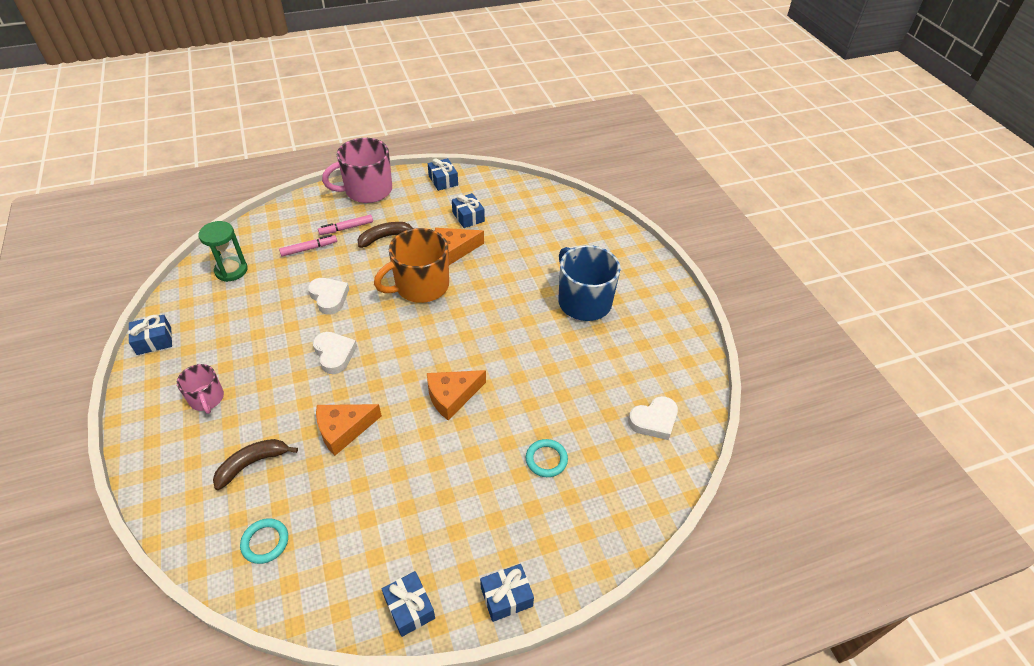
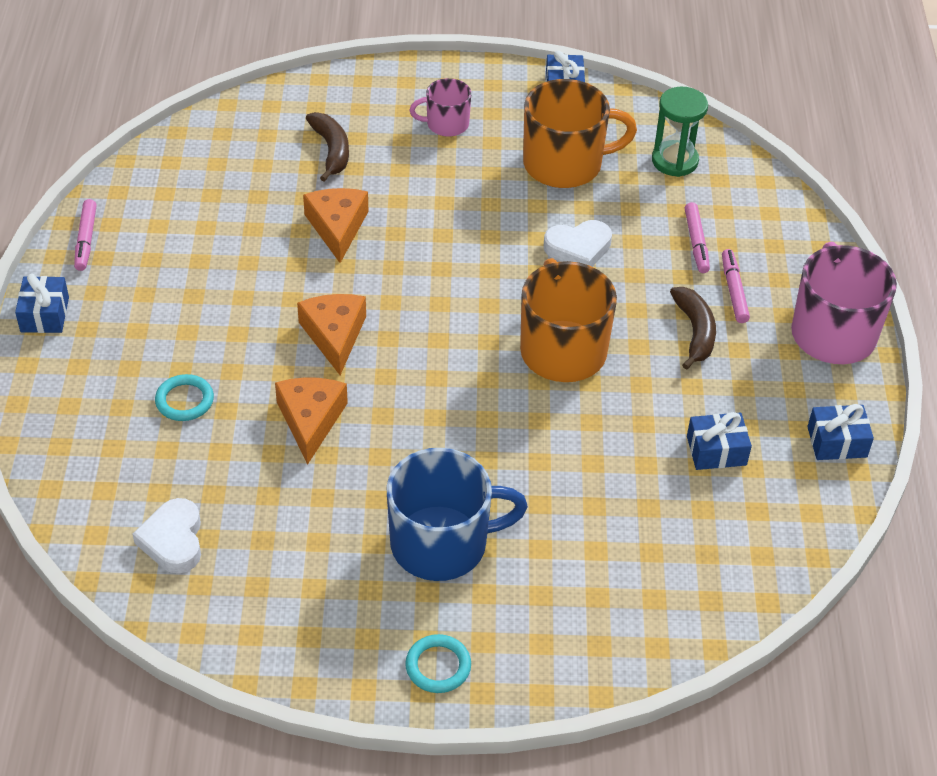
camera: 110 degrees right, 0 degrees up
turquoise ring [240,518,288,564] -> turquoise ring moved to [405,634,471,693]
white heart [313,332,357,374] -> none
blue gift [382,571,435,637] -> pink marker [74,199,97,271]
orange cheese [435,228,484,265] -> orange cheese moved to [275,377,348,465]
none -> orange mug [523,79,637,188]

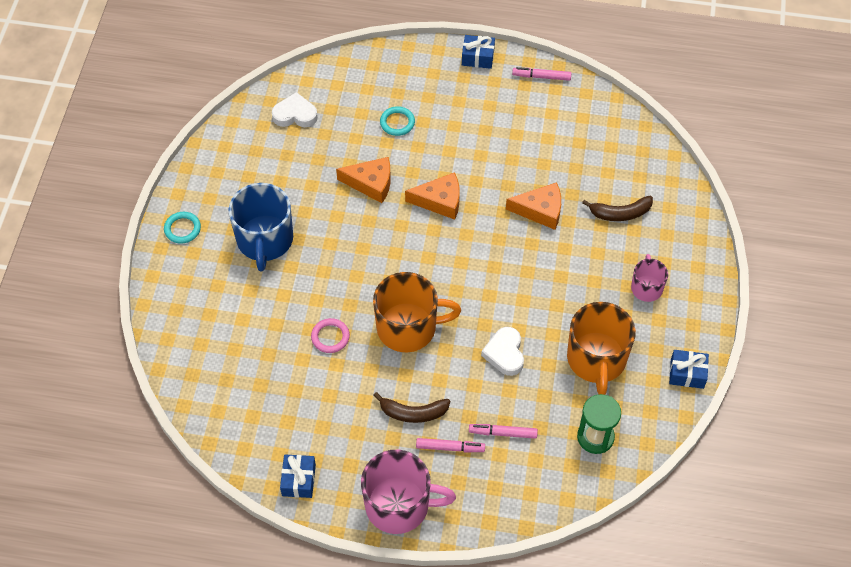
camera: 100 degrees right, 10 degrees up
blue gift [687,412,752,470] -> none
none -> pink ring [311,318,350,353]

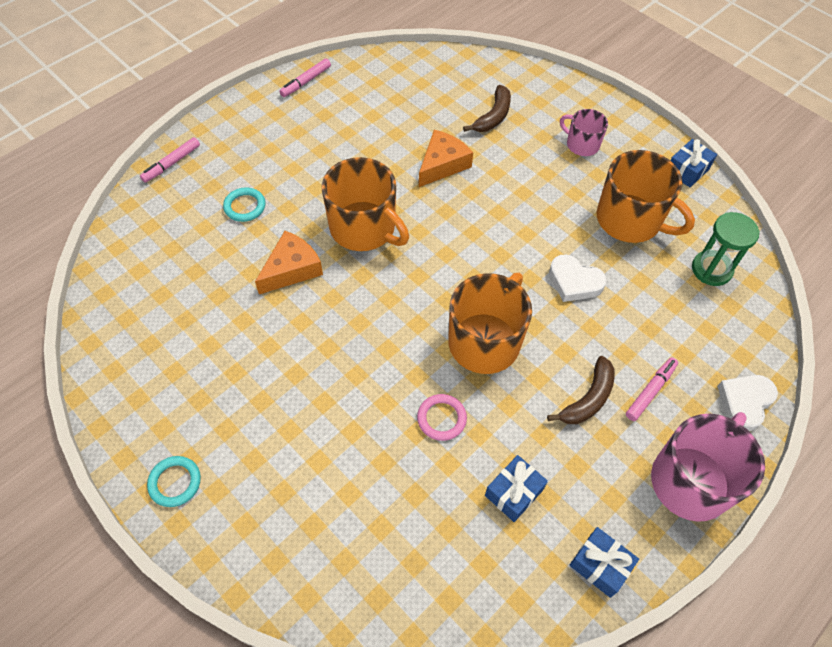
camera: 55 degrees left, 0 degrees up
blue mug [228,183,293,271] -> none
white heart [272,92,318,127] -> white heart moved to [717,375,778,432]
orange cheese [405,172,460,220] -> orange mug [322,157,409,251]
blue gift [462,35,495,69] -> blue gift moved to [485,455,548,522]
pink marker [469,424,538,439] -> pink marker moved to [140,137,200,183]

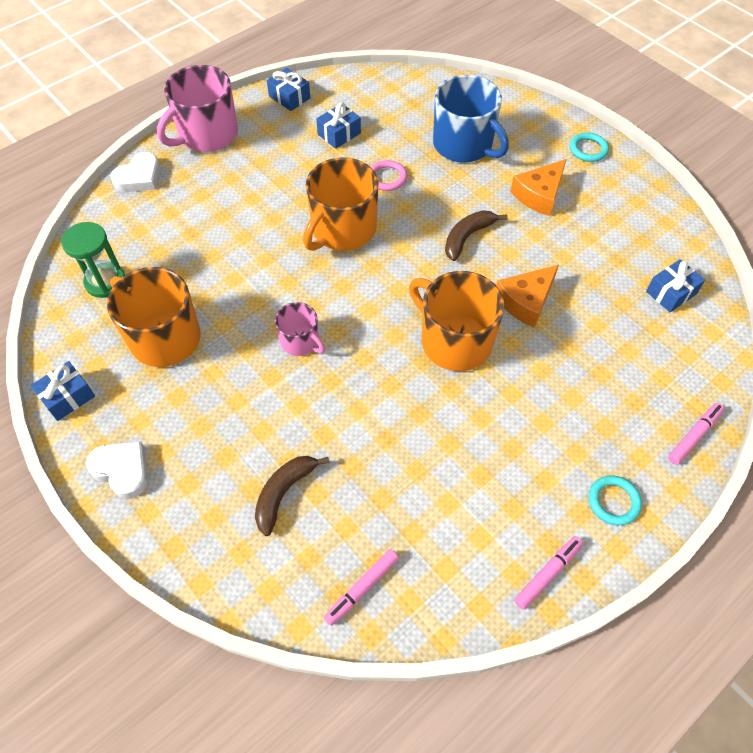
camera: 175 degrees left, 0 degrees up
turquoise ring [223,187,265,222] -> turquoise ring moved to [589,475,642,525]
orange cheese [419,130,473,187] -> orange cheese moved to [510,159,567,216]
brown banana [547,356,615,424] -> brown banana moved to [445,211,508,261]
white heart [549,255,607,302] -> white heart moved to [86,441,148,499]
pink mug [560,109,608,156] -> pink mug moved to [275,302,325,356]
pink marker [626,358,678,421] -> pink marker moved to [324,549,399,626]
none -> blue mug [433,75,509,163]
none -> blue gift [646,259,705,312]

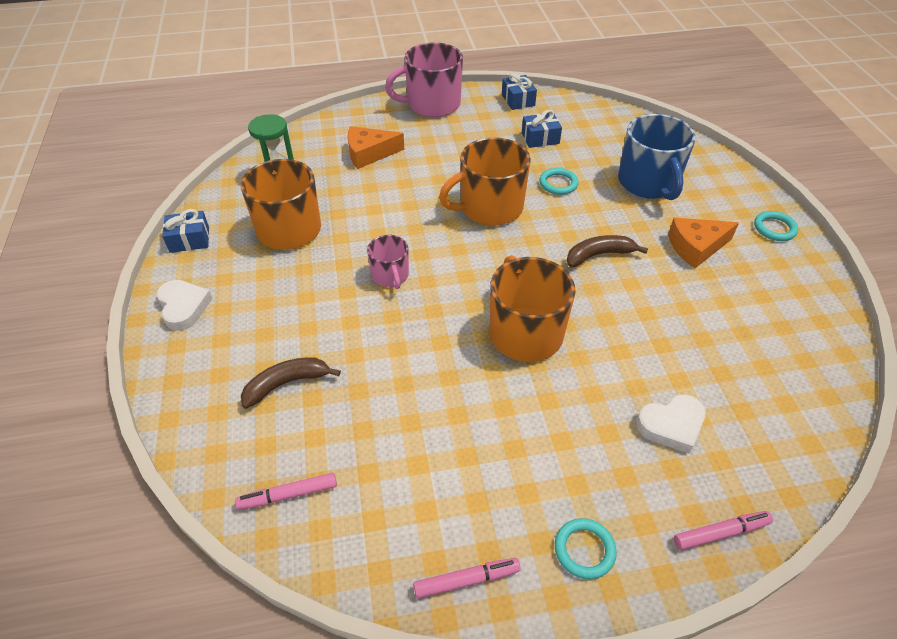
camera: 30 degrees right, 10 degrees down
white heart [111,152,160,192] -> white heart moved to [636,394,706,454]
pink ring [371,160,407,191] -> turquoise ring [539,168,579,195]
orange cheese [496,265,559,328] -> orange cheese moved to [348,126,405,169]
blue gift [646,259,705,312] -> none

